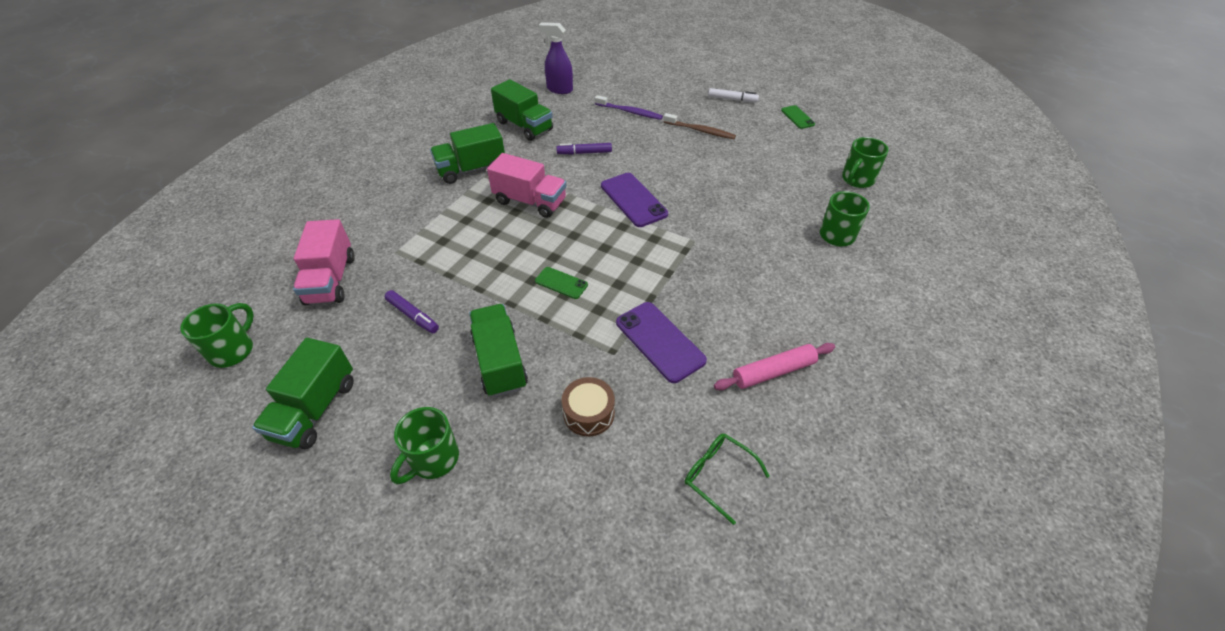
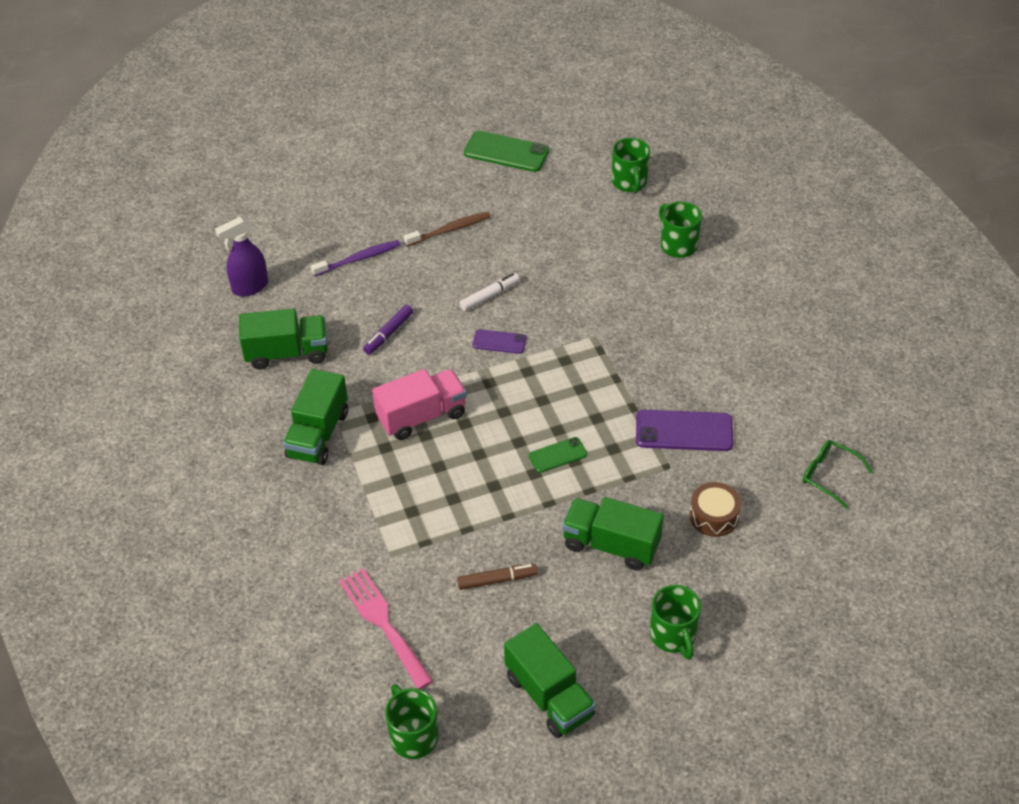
camera: 50 degrees left, 0 degrees up
pink truck [293,219,355,305] -> pink fork [339,568,433,689]
purple marker [385,290,439,333] -> brown marker [457,564,538,590]
purple phone [601,173,668,227] -> purple phone [473,329,526,354], size x0.57
green glasses [685,433,770,525] -> green glasses turned 45 degrees clockwise [802,440,873,509]
white marker [708,88,759,102] -> white marker moved to [459,273,520,311]
pink rolling pin [714,343,835,391] -> none
green phone [781,105,815,129] -> green phone [464,131,549,172], size x1.76

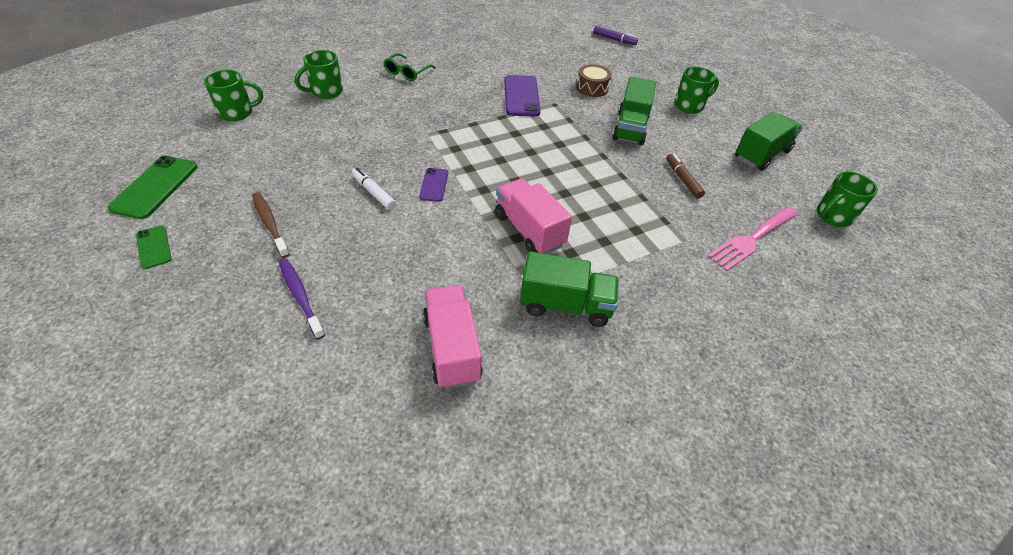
camera: 100 degrees left, 0 degrees up
purple spray bottle [215,217,268,296] -> none
green truck [239,308,328,370] -> pink truck [423,285,483,389]
purple marker [363,305,413,354] -> purple marker moved to [593,26,638,45]
green phone [529,437,587,473] -> green phone moved to [136,225,172,269]
green glasses [802,440,873,509] -> green glasses moved to [384,53,436,81]

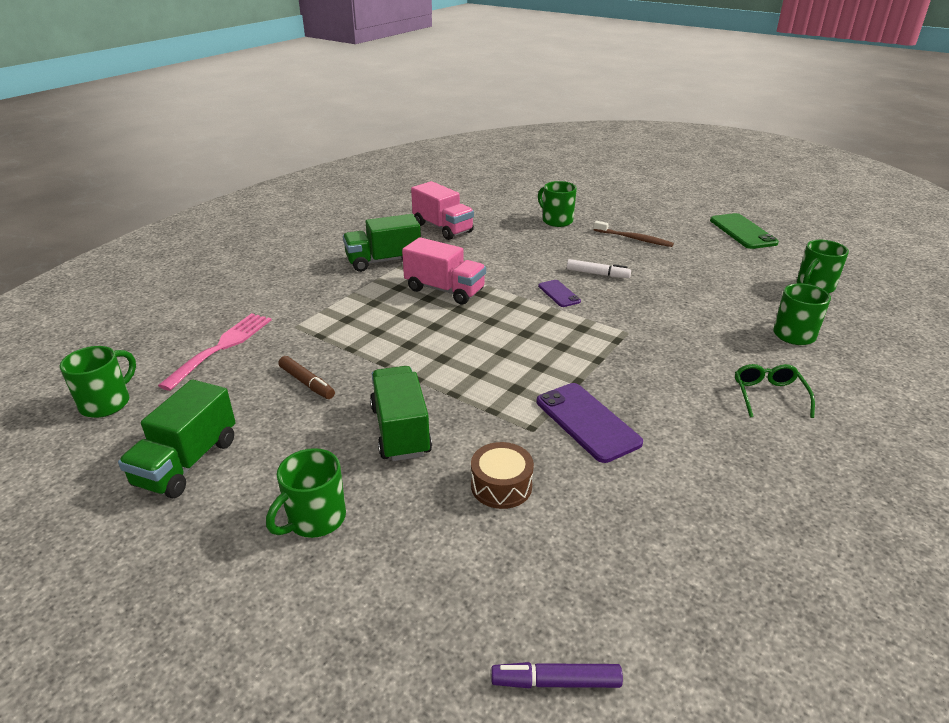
camera: 155 degrees right, 15 degrees down
green phone [136,225,172,269] -> none
purple toothbrush [279,259,325,340] -> green mug [538,181,577,227]

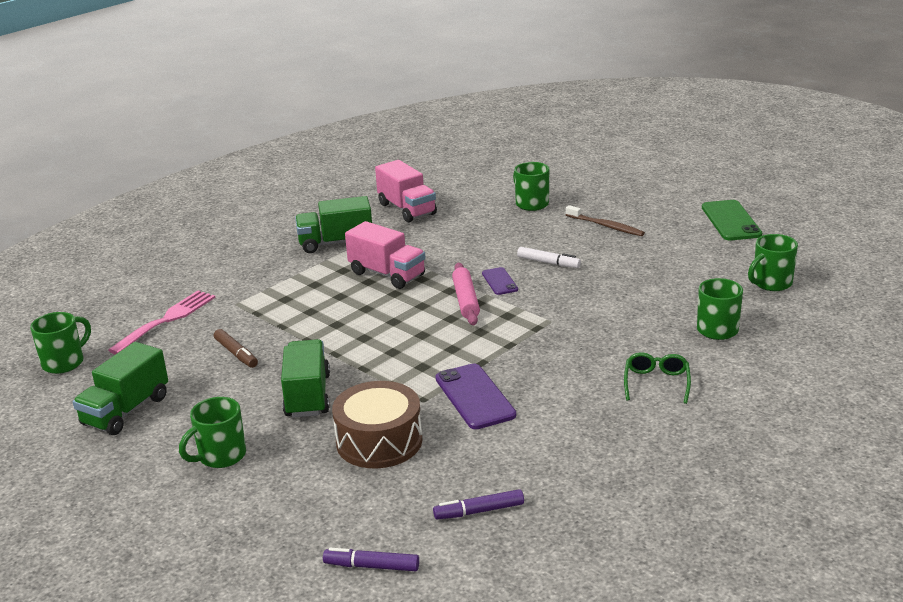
camera: 10 degrees right, 5 degrees down
brown drum [471,442,534,509] -> brown drum [332,381,422,469], size x1.64
none -> purple marker [433,489,524,520]
none -> pink rolling pin [452,263,480,325]

